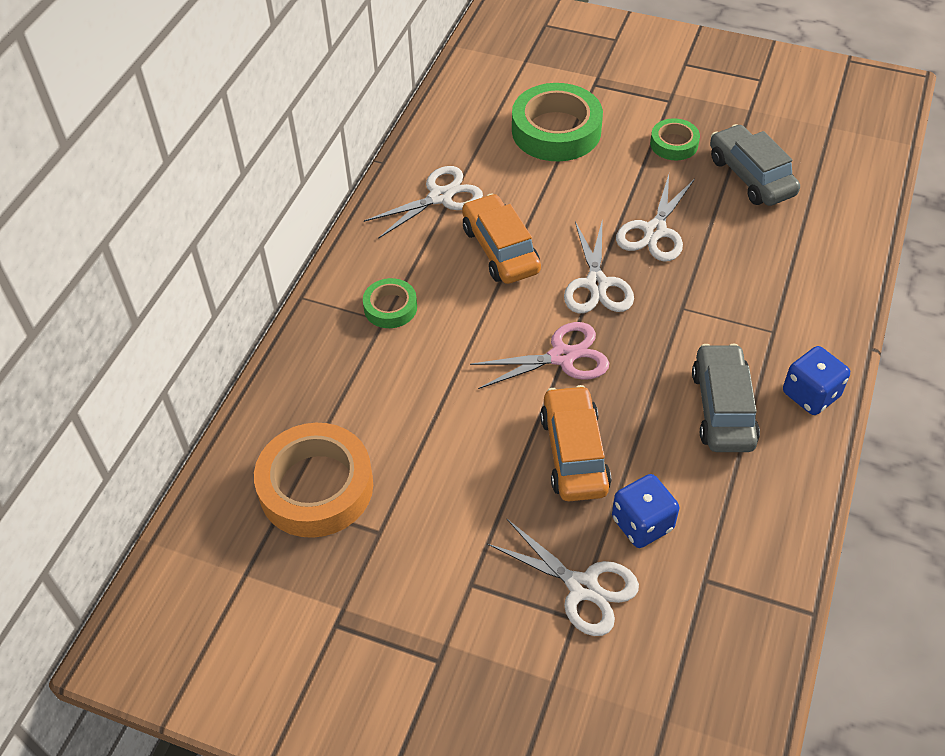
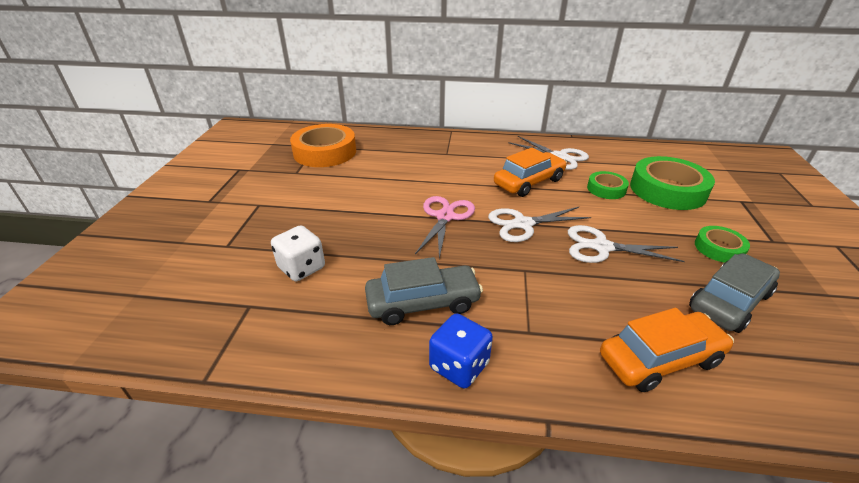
camera: 75 degrees right, 15 degrees down
green tape [363,278,417,328] -> green tape moved to [587,171,629,199]
pink scissors [470,322,609,389] -> pink scissors turned 135 degrees counterclockwise [415,196,475,259]
white scissors [487,519,639,636] -> none
orange car [540,385,611,501] -> orange car moved to [600,308,734,392]
blue dice [612,474,679,548] -> white dice [271,225,325,281]

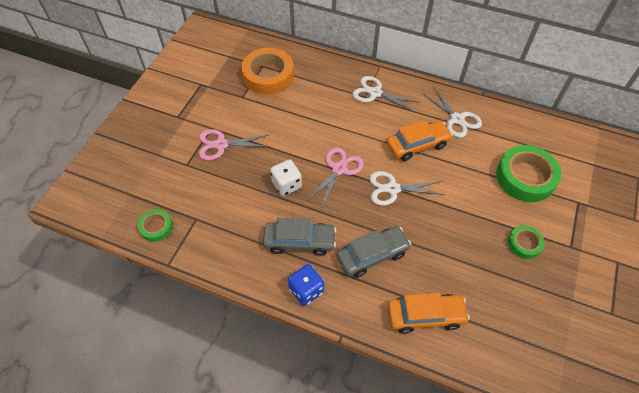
camera: 15 degrees right, 20 degrees up
white dice [271,225,325,281] -> white dice moved to [270,159,302,196]
white scissors [568,225,685,263] -> white scissors moved to [352,76,421,112]
green tape [587,171,629,199] -> green tape moved to [138,209,173,242]
grey car [689,253,780,333] -> grey car moved to [337,226,411,277]
none -> pink scissors [199,129,270,160]

